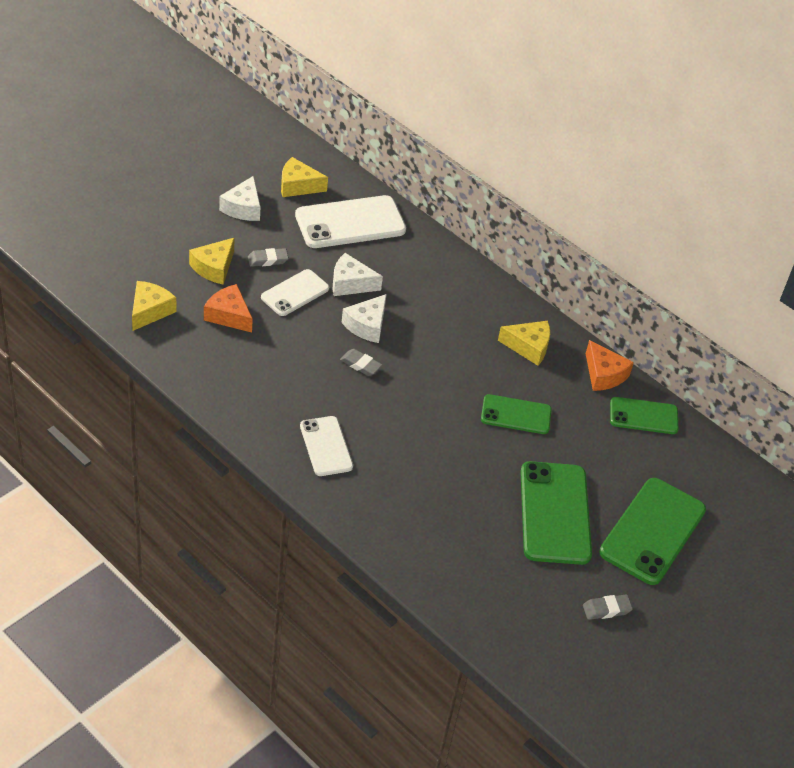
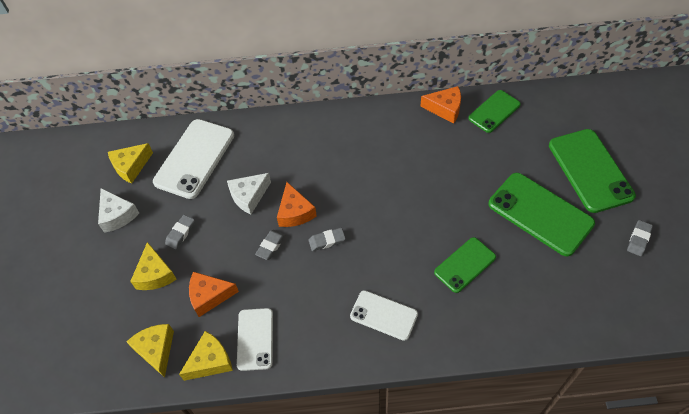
camera: 40 degrees left, 10 degrees up
white phone [261,269,329,316] -> white phone moved to [237,308,273,371]
white cheese [341,294,387,343] -> orange cheese [277,182,317,227]
green phone [481,394,552,434] -> green phone moved to [434,237,496,293]
yellow cheese [498,321,550,366] -> yellow cheese moved to [179,331,233,381]
none -> grey eraser [255,230,285,260]

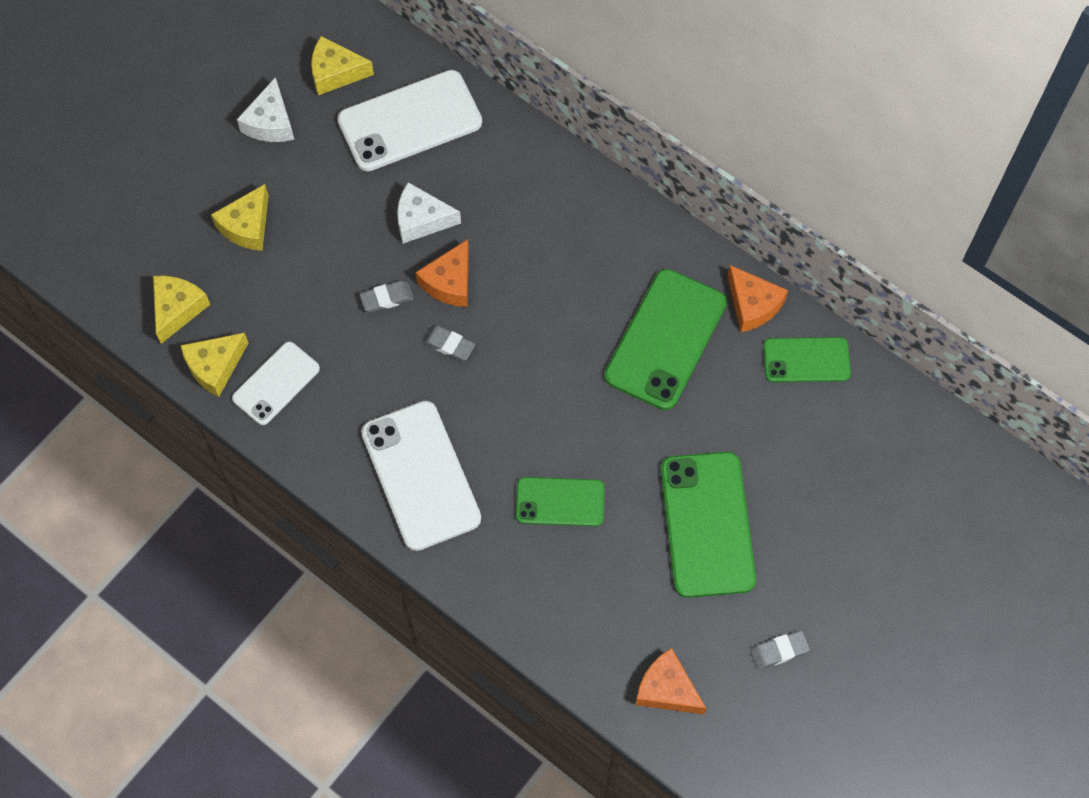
camera: 40 degrees right, 10 degrees up
grey eraser [165,215,195,249] -> none
yellow cheese [179,331,233,381] -> yellow cheese turned 135 degrees clockwise [180,333,248,397]
orange cheese [189,272,239,317] -> orange cheese moved to [635,648,707,715]
white phone [350,290,418,341] -> white phone [361,401,481,551], size x1.67
green phone [549,129,636,213] -> green phone moved to [604,269,727,410]

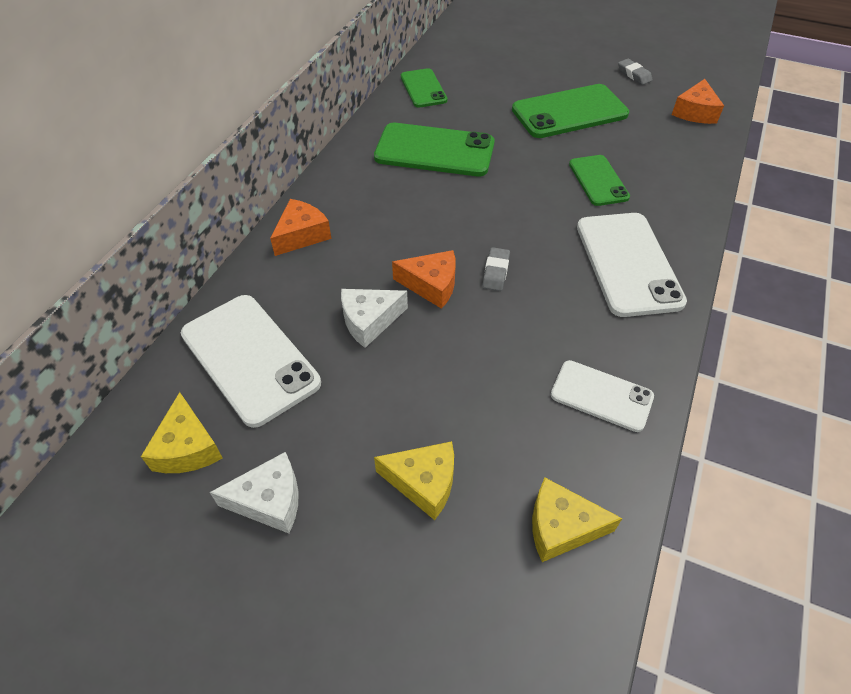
camera: 105 degrees left, 15 degrees down
yellow cheese [180,333,248,397] -> none
grey eraser [359,281,414,312] -> none
white phone [361,401,481,551] -> white phone turned 60 degrees counterclockwise [577,213,687,317]
white cheese [397,182,461,244] -> white cheese turned 75 degrees clockwise [341,289,408,348]
orange cheese [727,265,788,332] -> orange cheese moved to [270,199,331,256]

